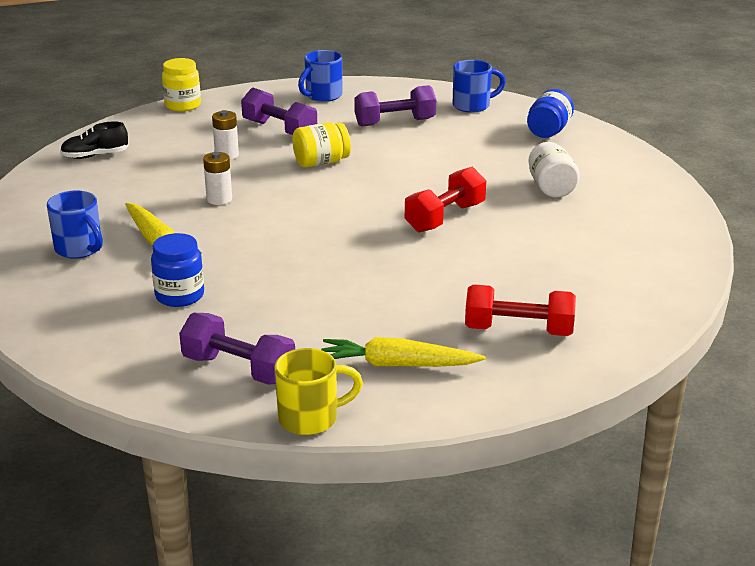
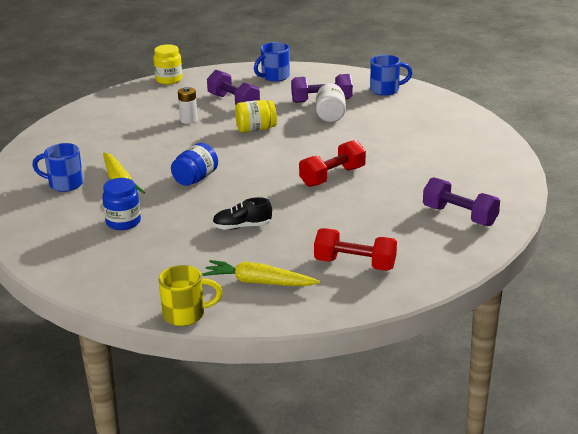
camera: 10 degrees right, 0 degrees up
blue mug [47,191,103,259] -> blue mug turned 135 degrees clockwise [32,143,83,192]
black shoe [60,121,129,159] -> black shoe moved to [212,197,272,230]
purple dumbbell [179,313,295,385] -> purple dumbbell moved to [423,177,500,226]
white battery [203,152,232,205] -> none
blue jar [527,89,574,138] -> blue jar moved to [171,143,218,186]
white jar [528,142,580,198] -> white jar moved to [316,83,346,122]

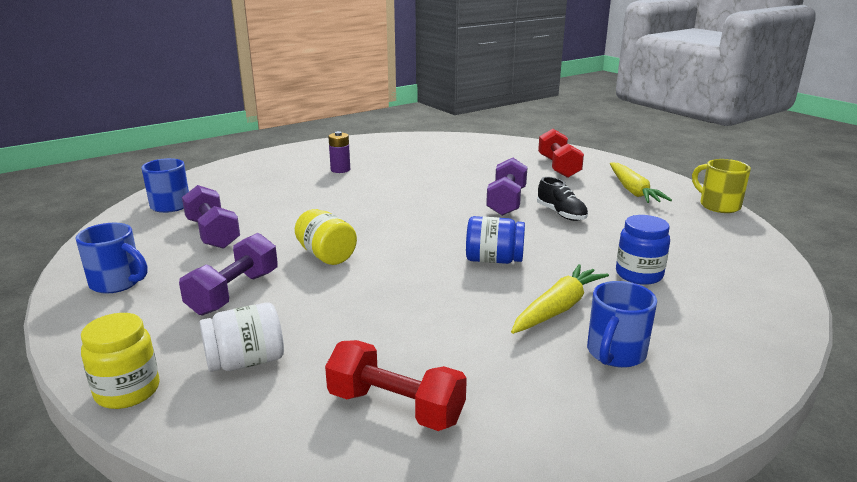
camera: 115 degrees left, 5 degrees down
blue mug [32,143,83,192] -> blue mug turned 45 degrees clockwise [587,281,657,368]
white battery [178,87,198,124] -> none
red dumbbell [299,140,366,187] -> red dumbbell moved to [325,340,467,431]
white jar [316,83,346,122] -> white jar moved to [199,302,284,372]
purple dumbbell [423,177,500,226] -> purple dumbbell moved to [486,158,527,216]
none -> purple battery [328,131,350,173]

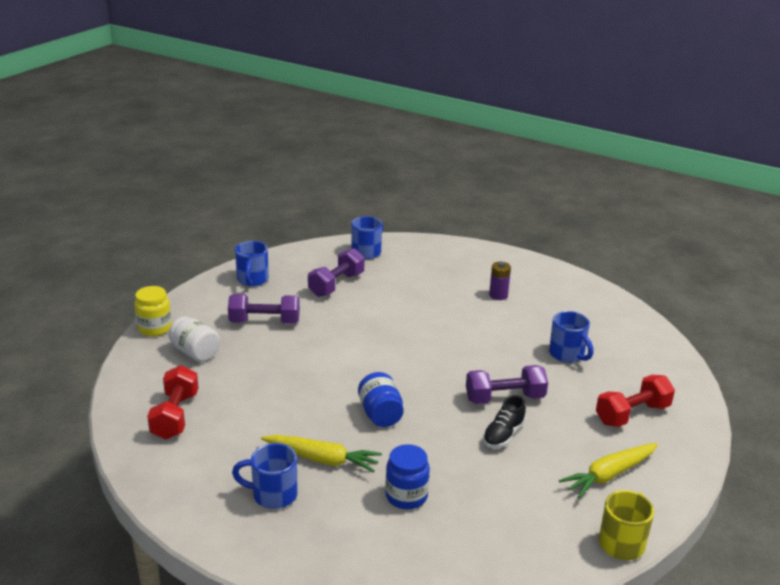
camera: 65 degrees right, 5 degrees up
yellow jar [295,209,357,265] -> none
none -> blue mug [549,311,594,363]

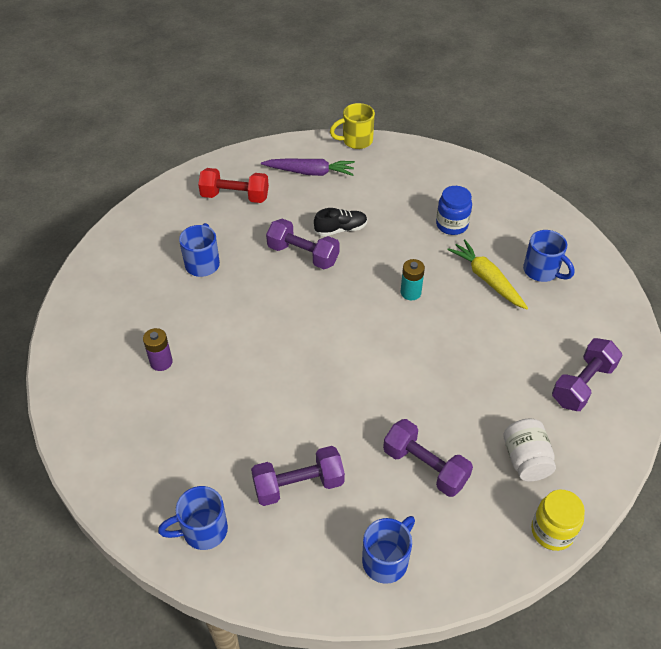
camera: 140 degrees left, 20 degrees up
red dumbbell [147,365,199,440] -> purple dumbbell [552,338,622,411]
blue jar [358,372,404,427] -> turquoise battery [400,259,425,300]
yellow carrot [559,443,658,498] -> purple carrot [261,158,355,176]

